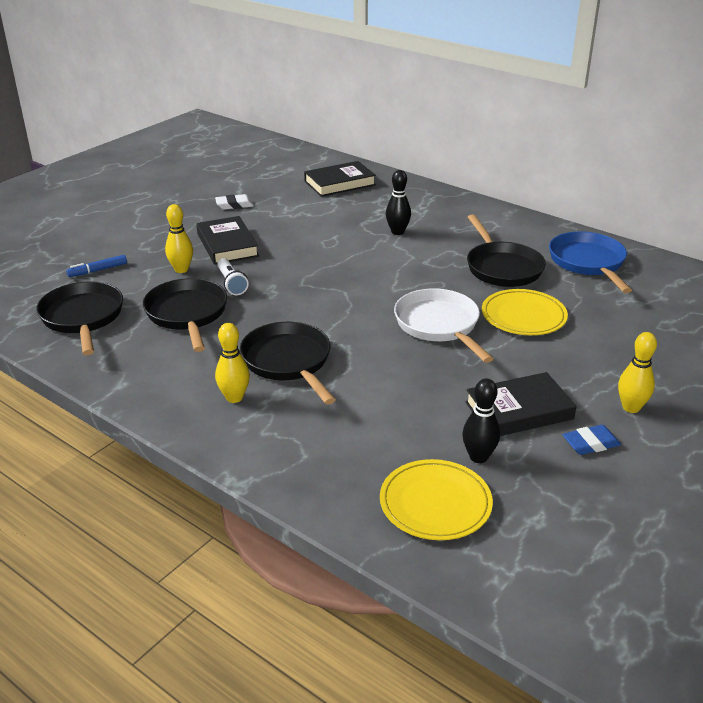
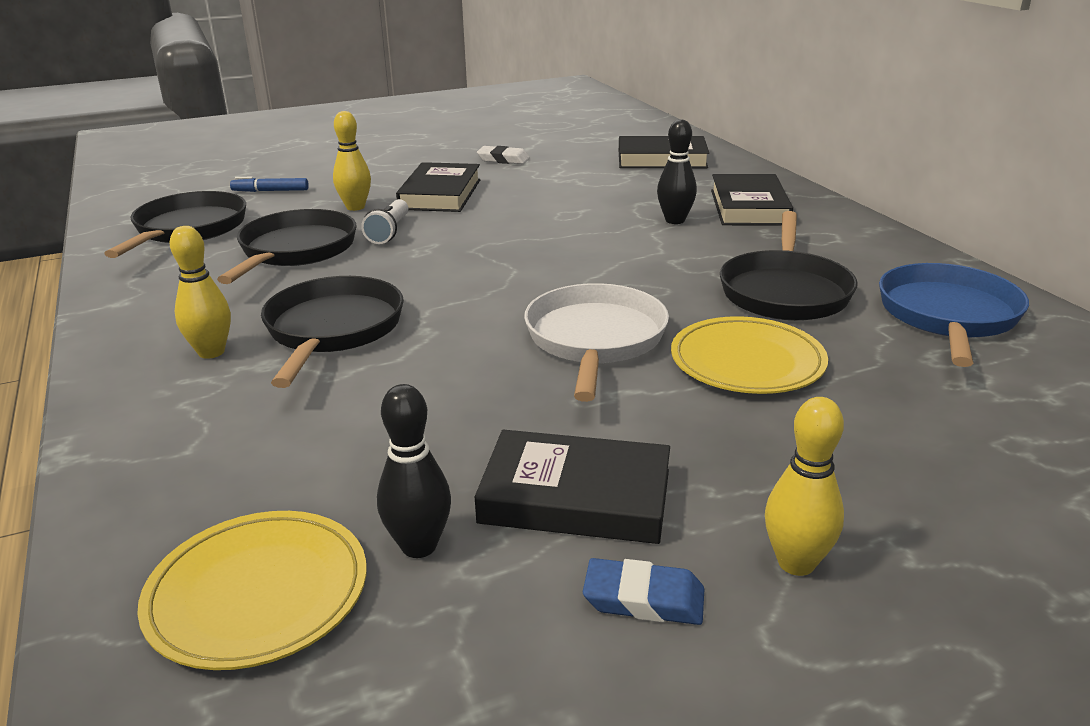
camera: 30 degrees right, 5 degrees down
none -> black book [711,174,793,226]

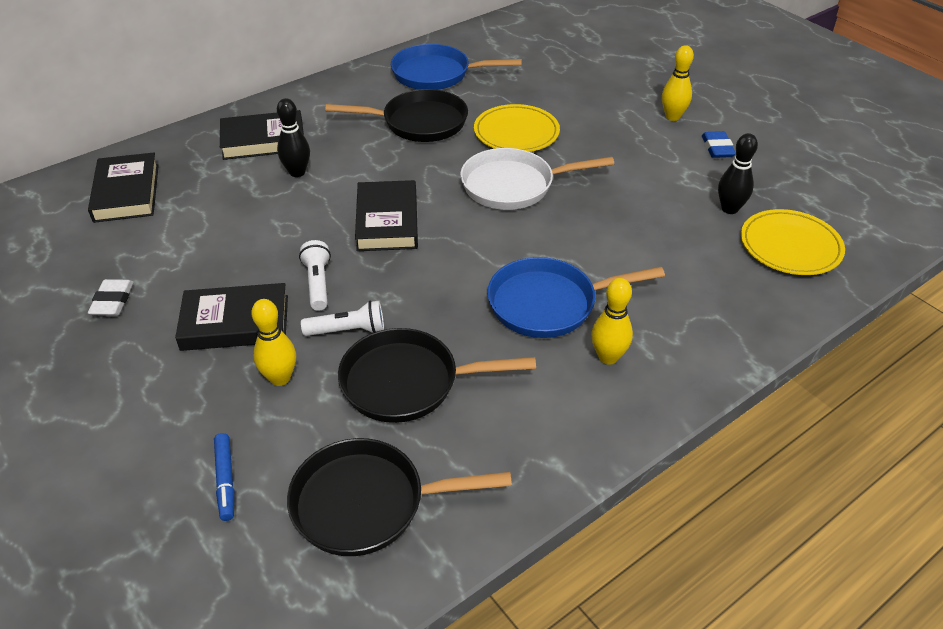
camera: 105 degrees left, 15 degrees up
black pan [261,276,404,388] -> blue pan [487,257,665,338]
black book [474,430,670,544] -> black book moved to [355,180,418,251]
none -> white flashlight [299,240,331,311]

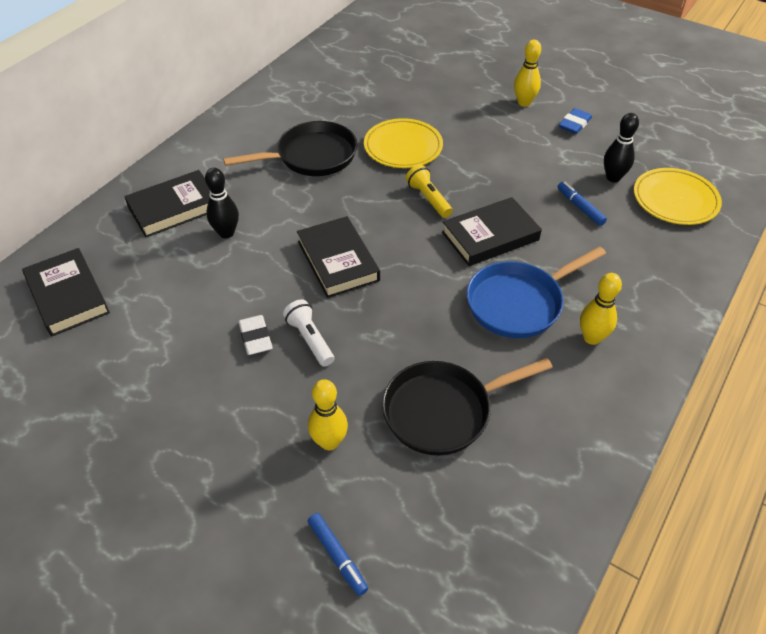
camera: 20 degrees left, 5 degrees up
white eraser [88,279,134,316] -> white eraser moved to [238,315,273,355]
black book [175,283,288,351] -> black book moved to [442,197,542,266]
black pan [287,438,512,556] -> none
white flashlight [301,301,384,336] -> none
blue pan [391,44,522,90] -> none
white pan [460,148,614,210] -> yellow flashlight [406,165,452,218]
blue eraser [702,131,736,158] -> blue eraser turned 60 degrees clockwise [559,108,592,134]
none -> blue marker [557,182,607,226]

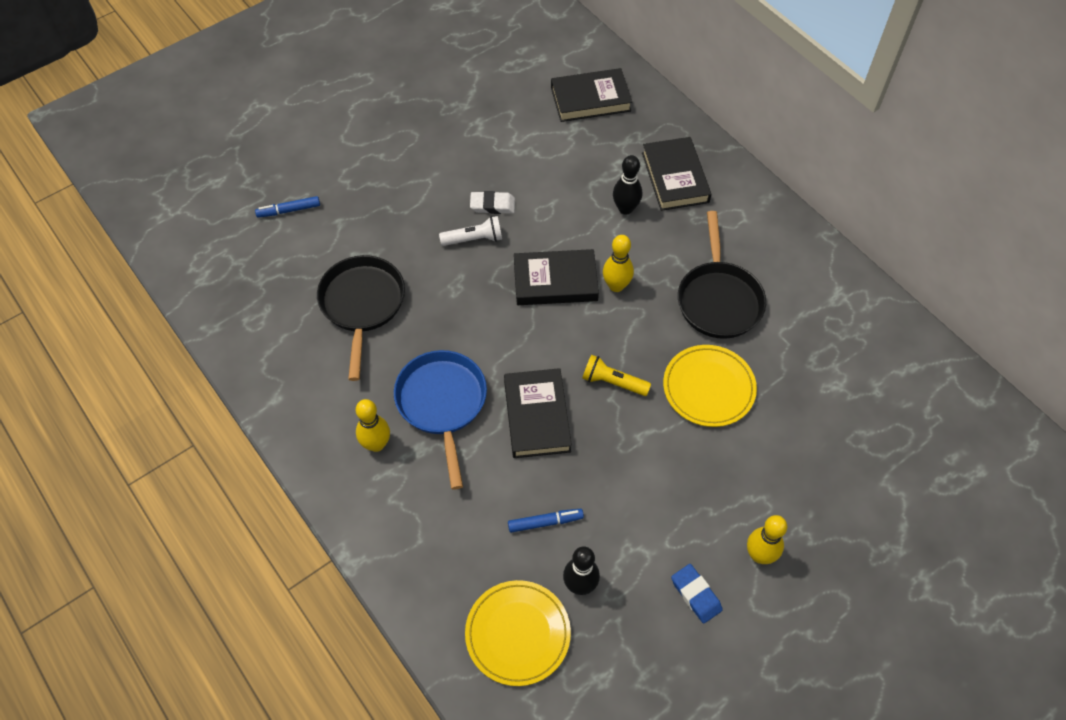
camera: 110 degrees right, 10 degrees up
yellow bowling pin [308,379,348,450] -> yellow bowling pin moved to [603,235,634,292]
yellow flashlight [406,165,452,218] -> yellow flashlight turned 150 degrees counterclockwise [582,355,651,396]

